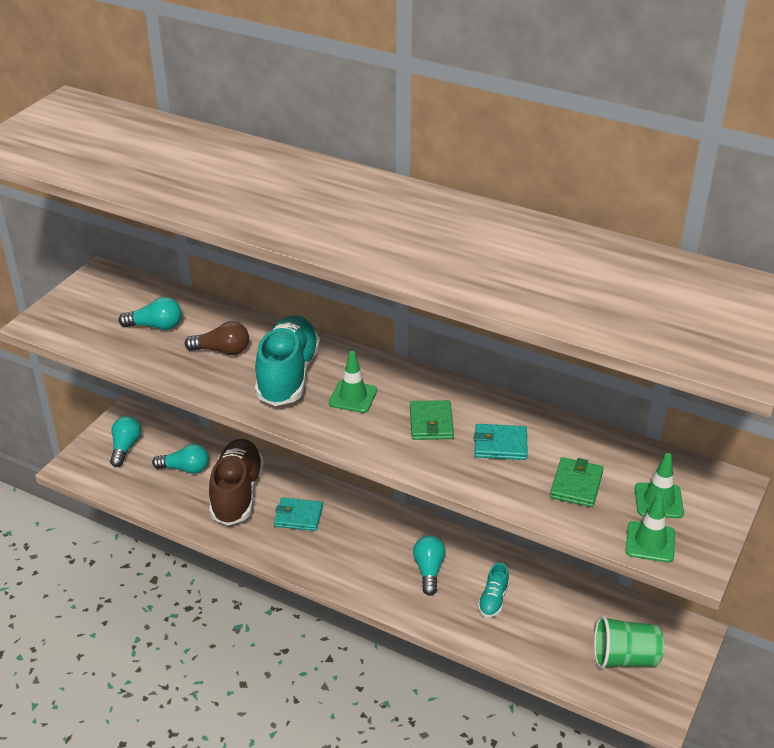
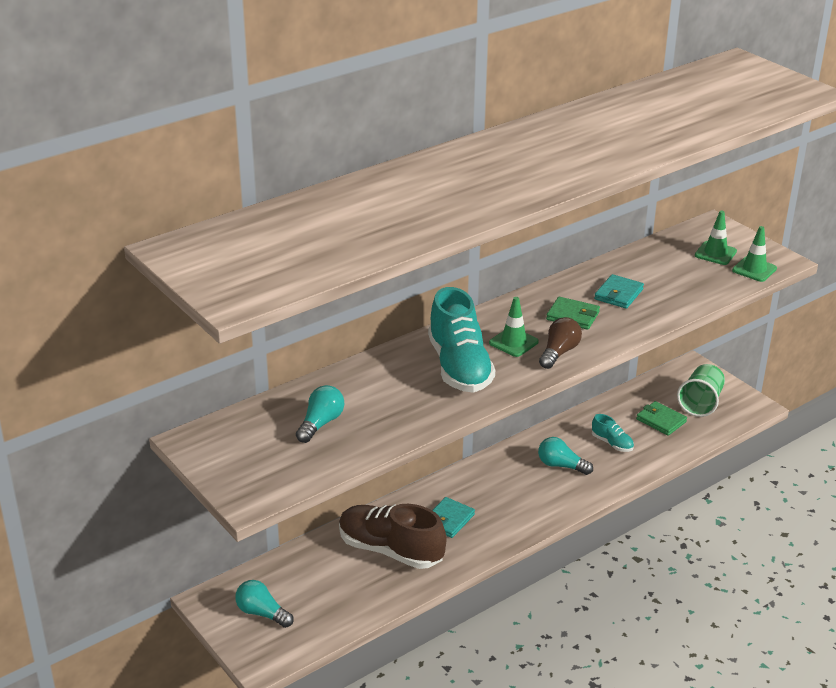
camera: 65 degrees left, 5 degrees down
turquoise light bulb [152,444,209,474] -> none
brown light bulb [185,321,249,355] -> brown light bulb moved to [539,317,582,369]
turquoise shoe [255,315,320,406] -> turquoise shoe turned 135 degrees counterclockwise [428,287,495,393]
green wallet [550,457,604,507] -> green wallet moved to [636,401,687,436]

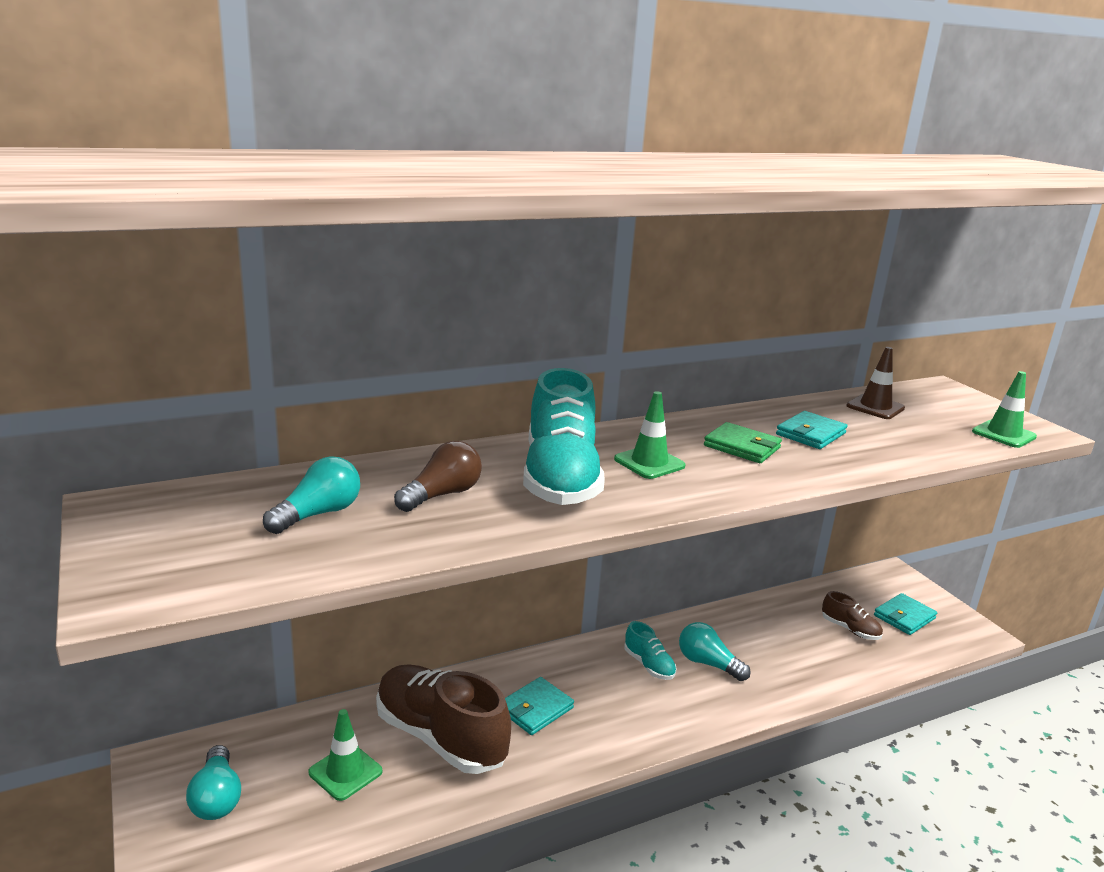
camera: 10 degrees right, 10 degrees down
turquoise light bulb [235,580,294,628] -> turquoise light bulb turned 150 degrees counterclockwise [186,745,241,820]
brown light bulb [539,317,582,369] -> brown light bulb moved to [394,441,482,512]
turquoise shoe [592,414,634,452] -> turquoise shoe moved to [624,621,677,680]
green wallet [636,401,687,436] -> brown shoe [822,591,883,640]
green cup [677,364,725,417] -> turquoise wallet [874,593,937,635]
green traffic cone [695,211,737,265] -> green traffic cone moved to [308,709,382,801]
none -> brown traffic cone [846,347,905,419]

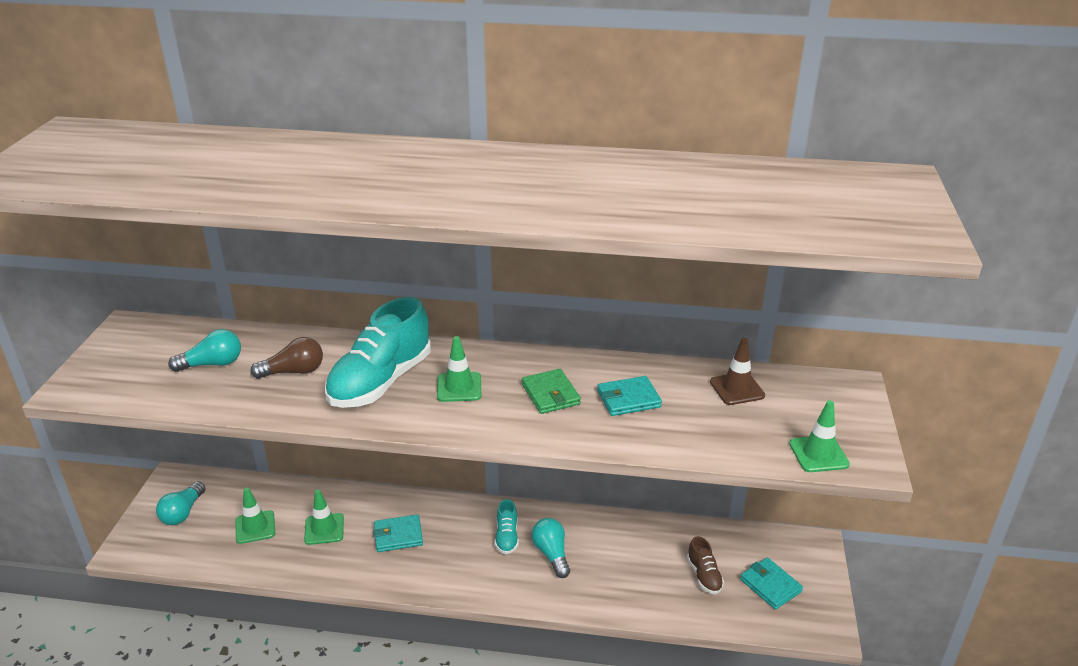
camera: 35 degrees right, 10 degrees up
brown shoe [376,664,511,774] -> green traffic cone [304,490,344,545]
turquoise wallet [874,593,937,635] -> turquoise wallet turned 60 degrees clockwise [740,557,803,610]

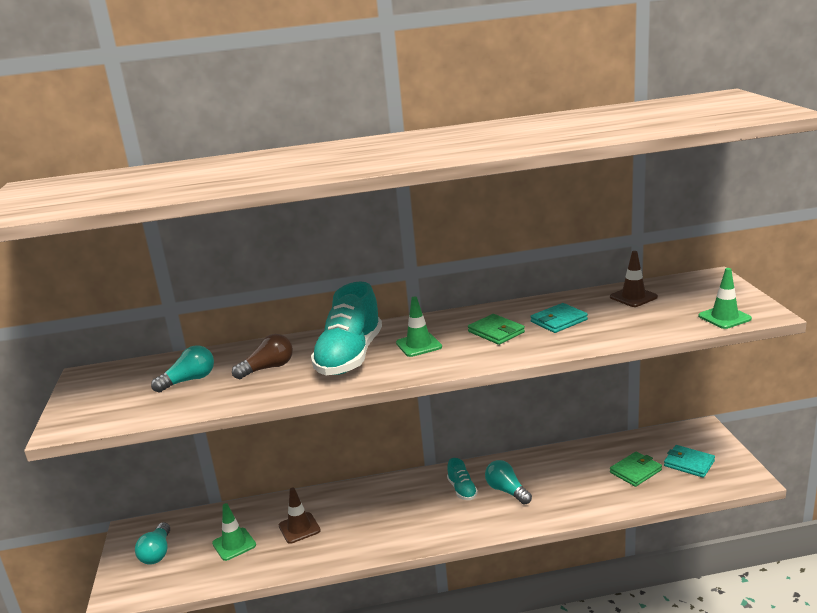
camera: 15 degrees left, 10 degrees down
green traffic cone [304,490,344,545] -> brown traffic cone [279,487,321,544]
turquoise wallet [373,514,423,552] -> none
brown shoe [687,536,724,594] -> green wallet [610,452,662,487]

